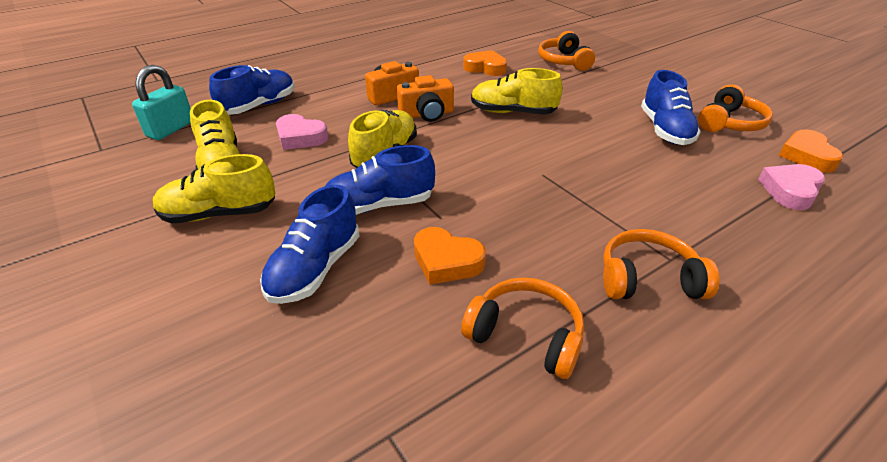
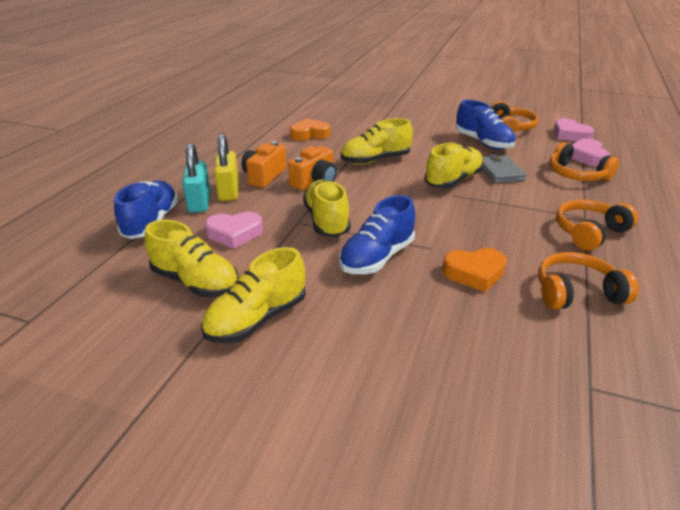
camera: 35 degrees left, 5 degrees down
turquoise padlock [132,65,191,140] -> turquoise padlock moved to [182,143,210,213]
blue shoe [260,184,359,304] -> none
orange headphones [538,31,595,71] -> orange headphones moved to [549,142,619,181]
orange heart [779,129,843,173] -> pink heart [553,118,594,141]
none -> yellow padlock [214,133,239,201]
none -> yellow shoe [425,143,484,188]
none -> grey wallet [482,154,527,183]

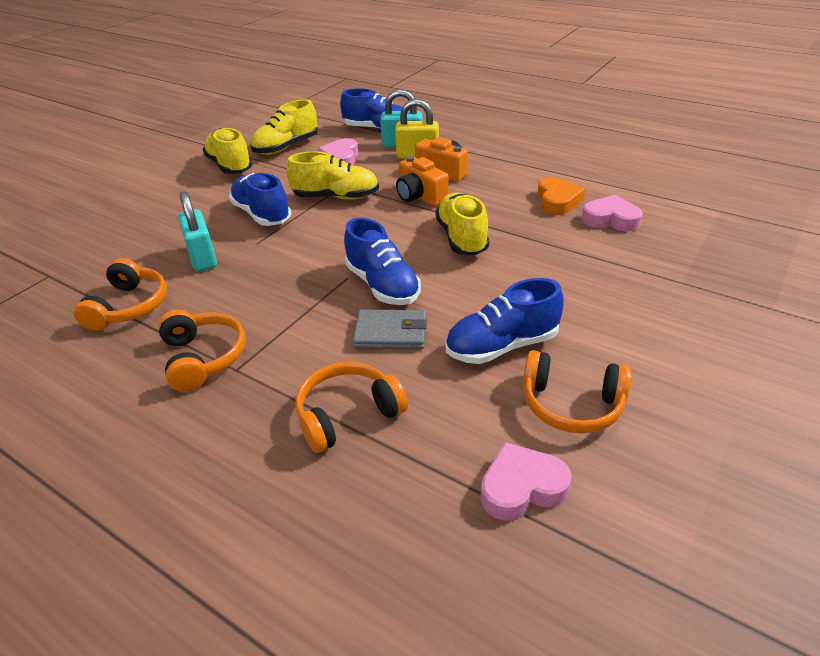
camera: 105 degrees right, 5 degrees up
yellow shoe [425,143,484,188] -> blue shoe [344,218,421,305]
orange heart [442,248,507,292] -> turquoise padlock [178,191,217,271]
pink heart [571,138,609,167] -> pink heart moved to [582,195,643,231]

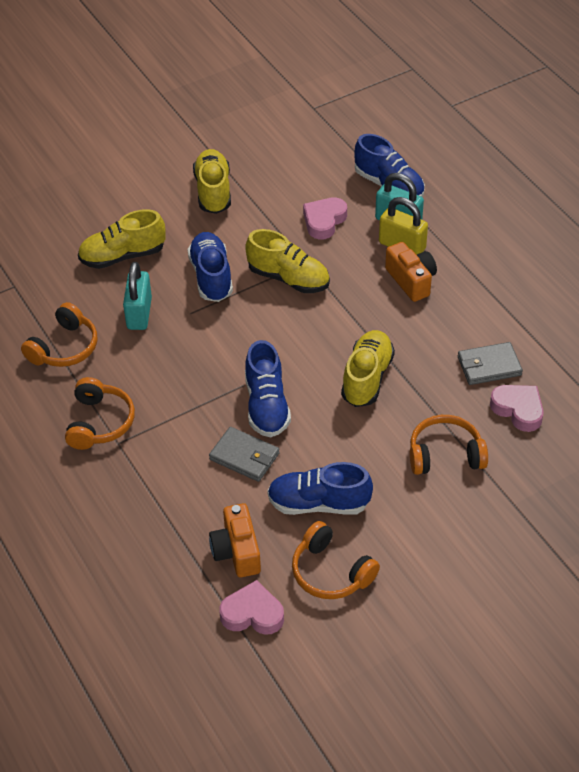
camera: 25 degrees right, 10 degrees up
yellow shoe [250,100,318,155] -> yellow shoe moved to [78,209,166,269]
orange headphones [295,362,408,453] -> orange headphones moved to [410,415,488,475]
orange camera [396,156,449,206] -> orange camera moved to [209,503,261,577]
orange heart [537,177,585,215] -> grey wallet [458,342,523,385]

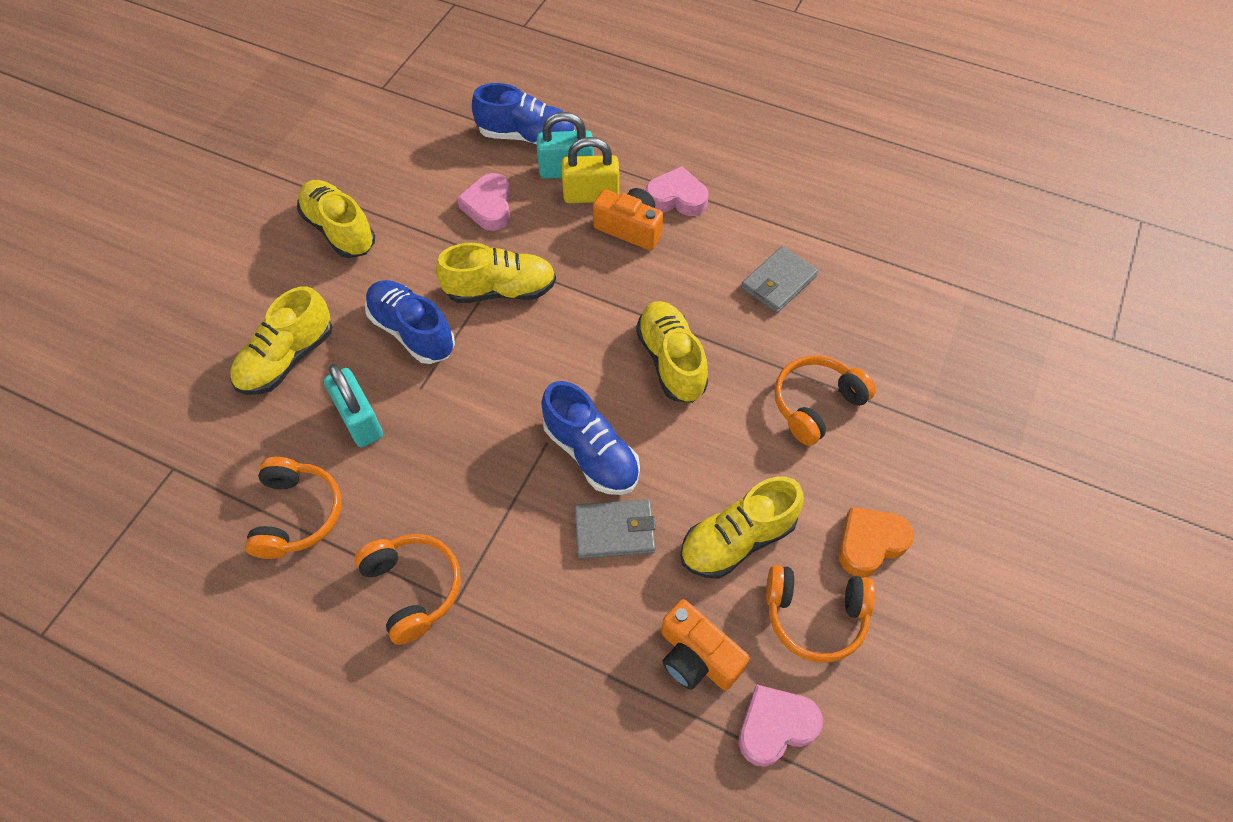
camera: 35 degrees left, 10 degrees up
blue shoe [267,462,373,515] -> yellow shoe [680,476,804,579]
pink heart [490,385,544,432] -> pink heart moved to [646,166,709,216]
none -> orange heart [839,507,914,577]

